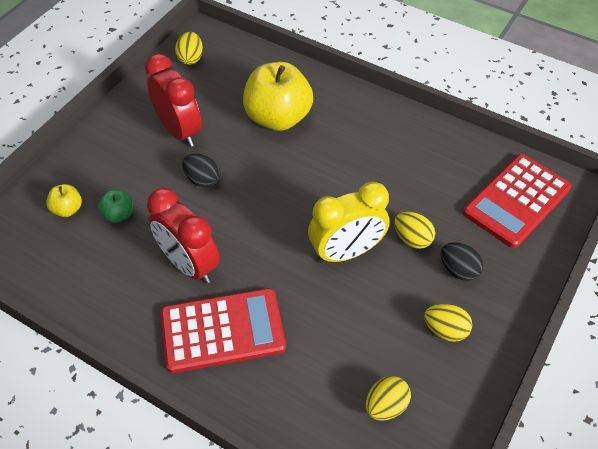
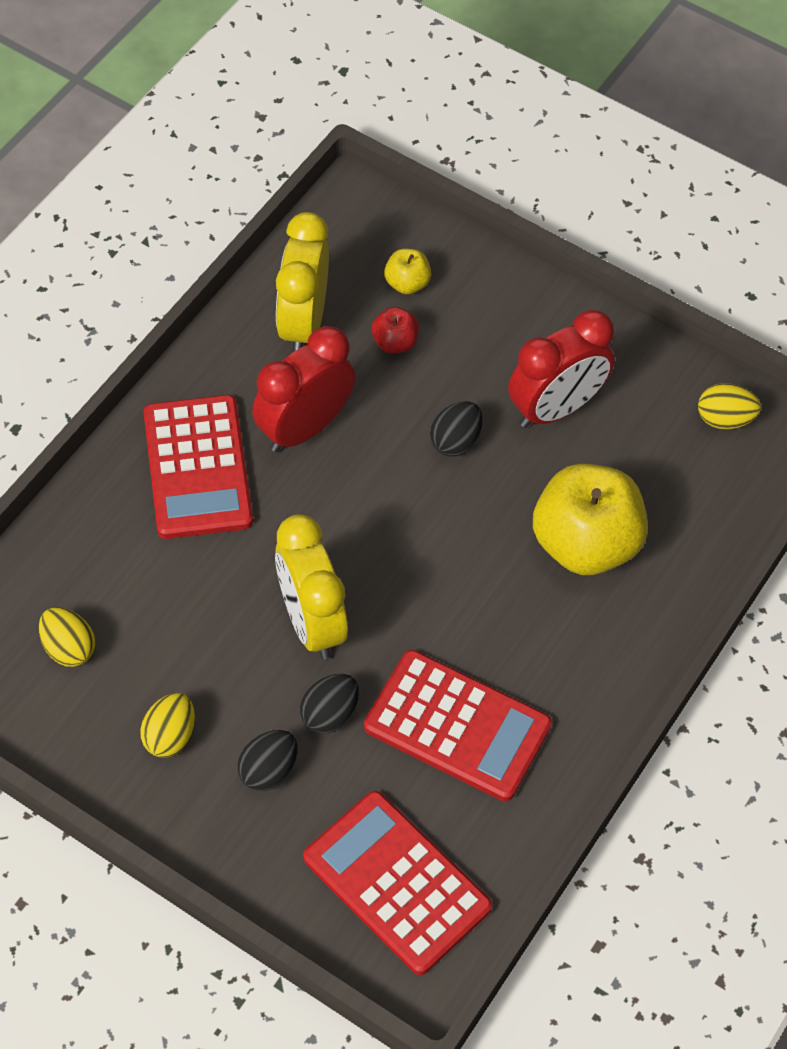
camera: 90 degrees right, 5 degrees up
green apple [98,190,133,223] -> red apple [371,307,419,353]
yellow egg [394,211,435,249] -> black egg [300,674,359,733]
none -> yellow clock [276,212,329,352]
none -> red calculator [364,650,552,801]

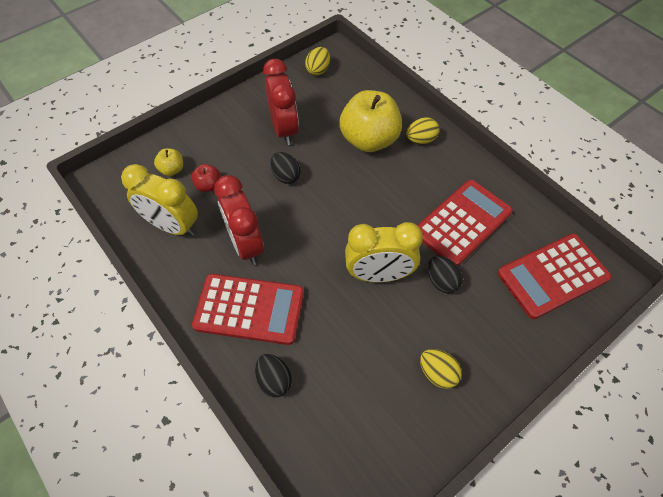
camera: 70 degrees left, 0 degrees up
yellow egg [39,607,95,667] -> yellow egg moved to [406,117,439,144]
black egg [237,730,297,791] -> black egg moved to [255,354,292,398]

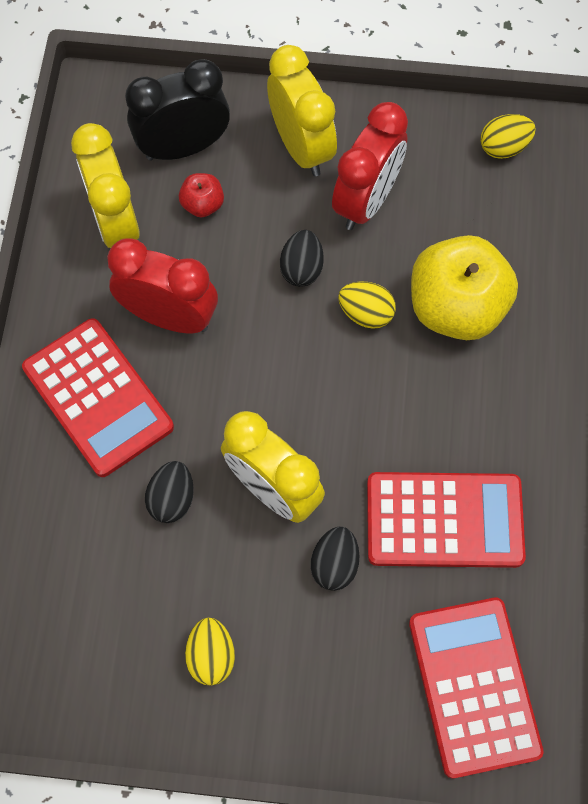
camera: 45 degrees right, 10 degrees up
yellow apple [154,148,183,176] -> black clock [125,59,230,161]
red clock [214,175,264,265] -> red clock turned 90 degrees clockwise [107,238,218,333]
black egg [255,354,292,398] -> black egg moved to [145,461,194,523]
yellow egg [406,117,439,144] -> yellow egg moved to [338,281,396,329]
red calculator [497,234,612,319] -> red calculator turned 60 degrees clockwise [409,598,544,778]
none -> yellow clock [267,45,337,176]

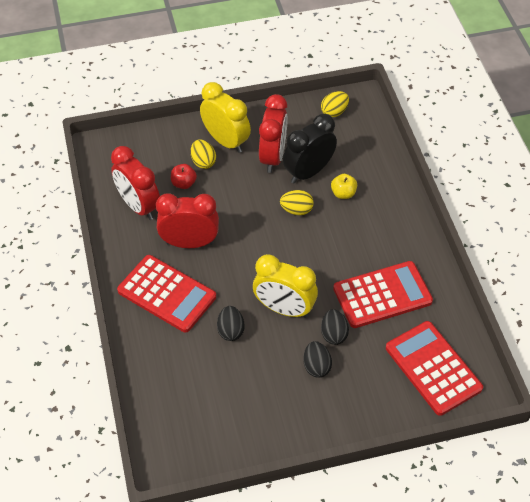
camera: 20 degrees left, 15 degrees down
yellow clock [71,123,140,248] -> red clock [111,146,160,220]
black clock [125,59,230,161] -> black clock moved to [283,114,337,184]
yellow egg [185,618,235,686] -> yellow egg moved to [191,139,216,169]
black egg [280,230,324,287] -> black egg moved to [303,341,332,378]
yellow apple [411,235,518,340] -> yellow apple [331,174,357,199], size x0.45

